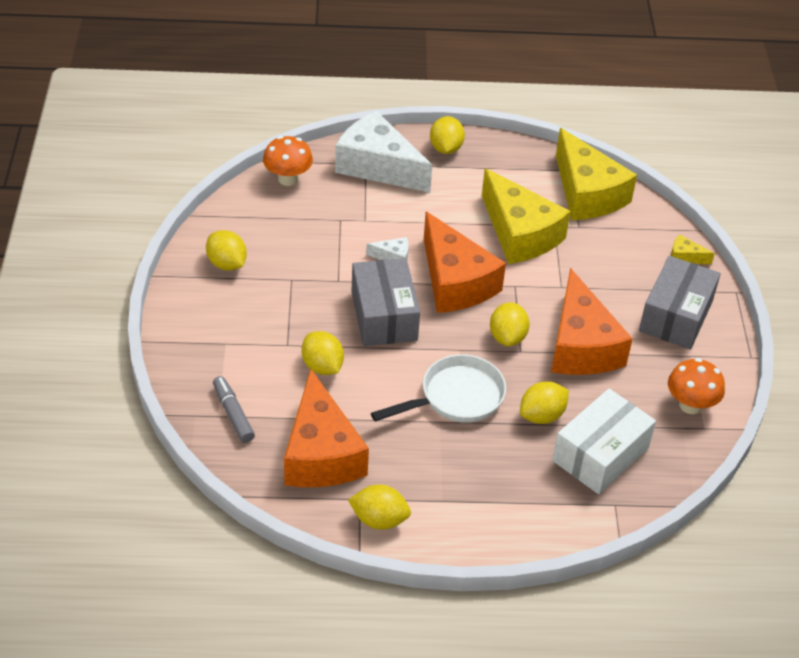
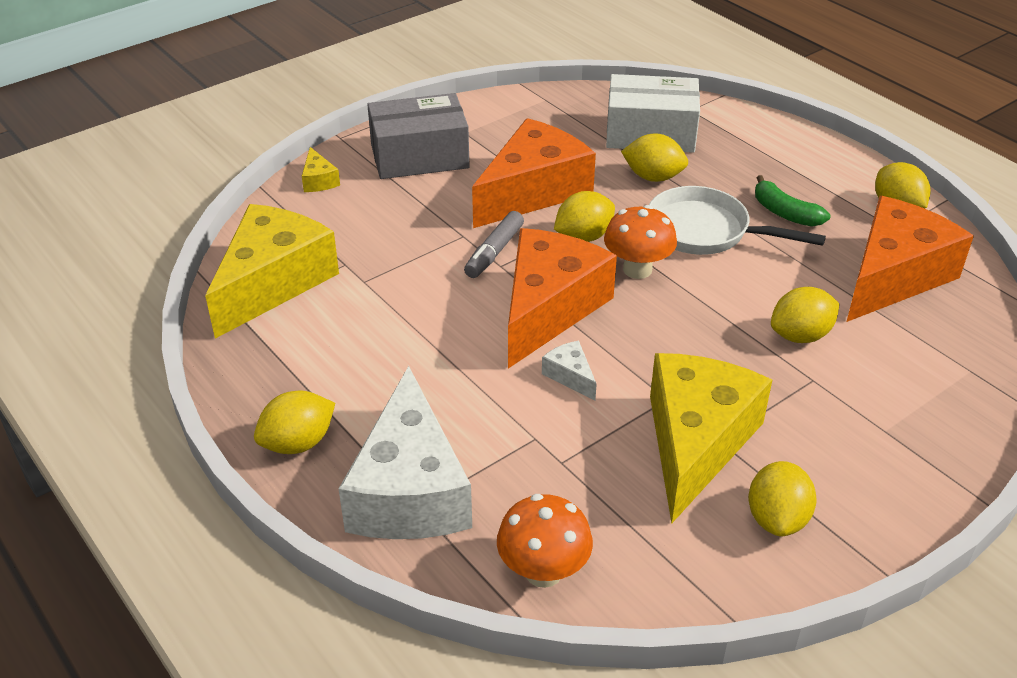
camera: 125 degrees left, 5 degrees down
grey marker [213,376,255,443] -> grey marker moved to [464,211,524,278]
yellow lemon [301,331,344,375] -> yellow lemon turned 45 degrees clockwise [771,287,840,343]
grey box [351,258,420,346] -> none
yellow cheese [482,168,571,264] -> yellow cheese moved to [650,353,772,523]
orange mushroom [668,358,725,414] -> orange mushroom moved to [604,205,677,279]
none -> green banana [755,175,830,227]

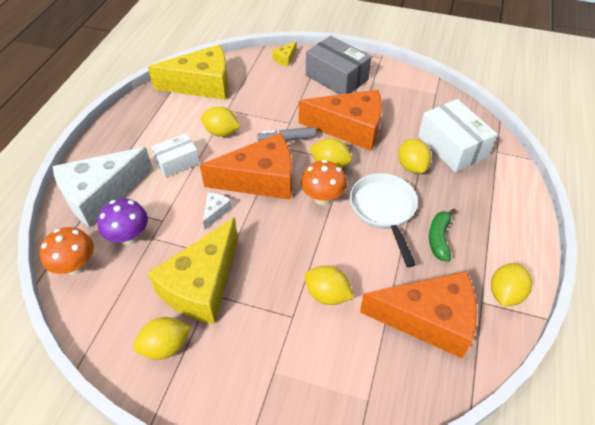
camera: 55 degrees right, 10 degrees up
yellow lemon [254,391,335,454] -> yellow lemon moved to [201,106,240,137]
yellow cheese [650,353,772,523] -> yellow cheese turned 135 degrees clockwise [148,217,238,324]
none -> purple mushroom [97,199,148,245]
none -> white box [151,133,200,178]

